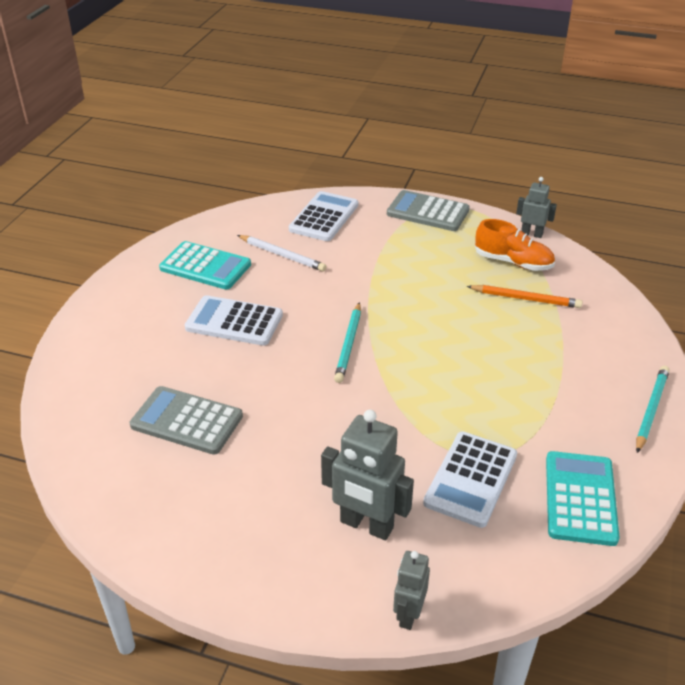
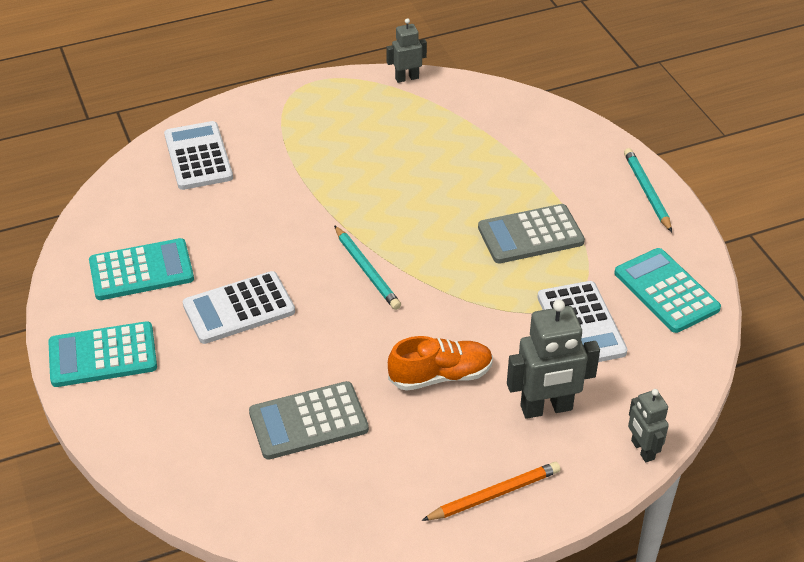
camera: 40 degrees left, 5 degrees up
white pencil [237,235,327,272] -> none
grey calculator [387,190,470,231] -> grey calculator moved to [478,204,585,263]
orange pencil [467,285,583,308] -> orange pencil moved to [422,462,561,521]
orange shoe [475,219,555,271] -> orange shoe moved to [388,336,493,391]
none -> turquoise calculator [48,321,157,387]

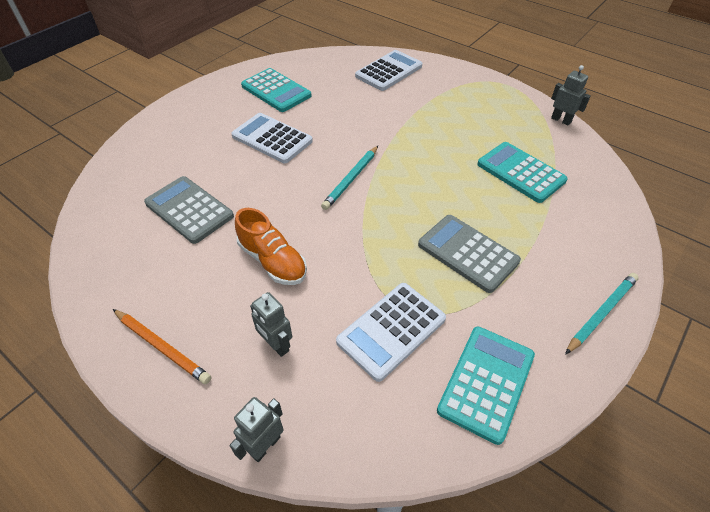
camera: 60 degrees right, 5 degrees up
turquoise calculator [48,321,157,387] -> turquoise calculator moved to [477,142,568,203]
grey robot [507,300,600,419] -> grey robot [250,292,292,357], size x0.59

